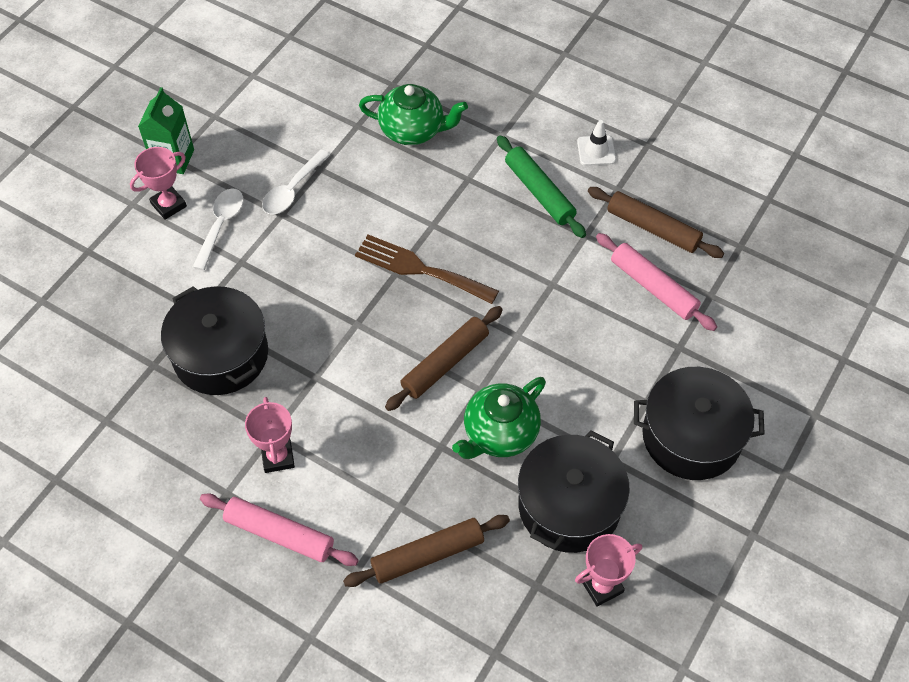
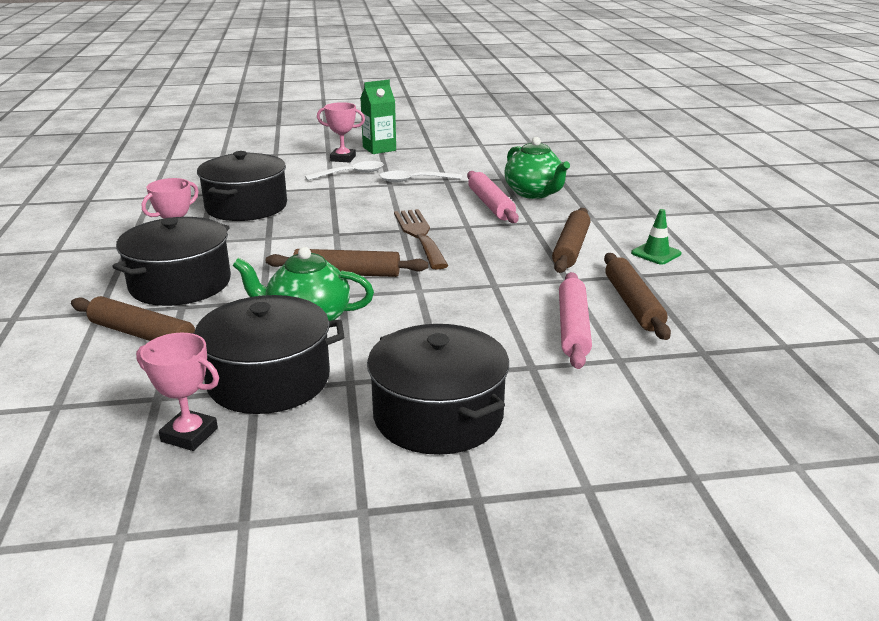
camera: 50 degrees right, 30 degrees down
pink rolling pin [200,494,359,566] -> pink rolling pin moved to [467,171,519,223]
green rolling pin [497,135,586,238] -> brown rolling pin [552,208,590,273]
white traffic cone [577,120,616,166] -> green traffic cone [631,209,681,265]
none -> black pot [112,217,231,306]

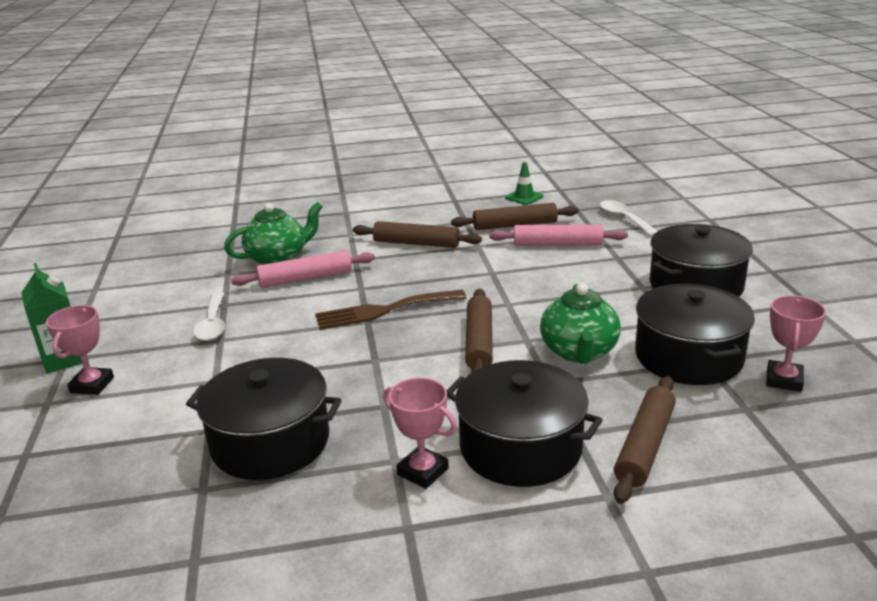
camera: 90 degrees left, 0 degrees up
white spoon [305,161,384,181] -> white spoon moved to [600,200,657,236]
green traffic cone [631,209,681,265] -> green traffic cone moved to [505,162,544,205]

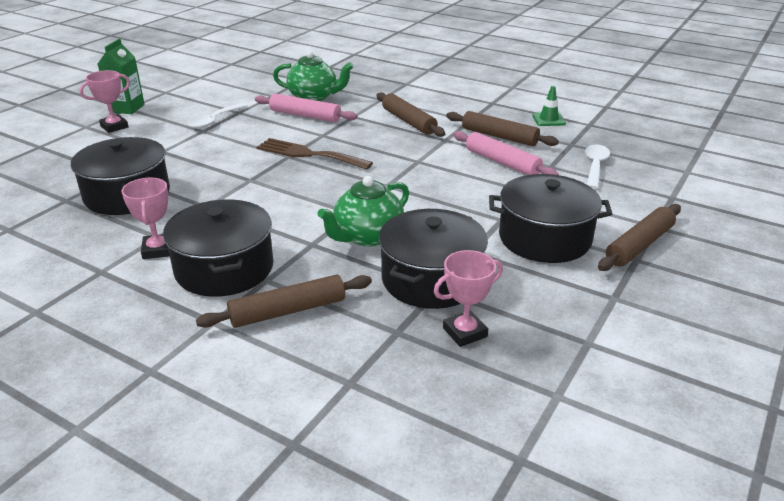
camera: 40 degrees right, 5 degrees up
brown rolling pin [465,289,493,372] -> brown rolling pin moved to [598,204,681,271]

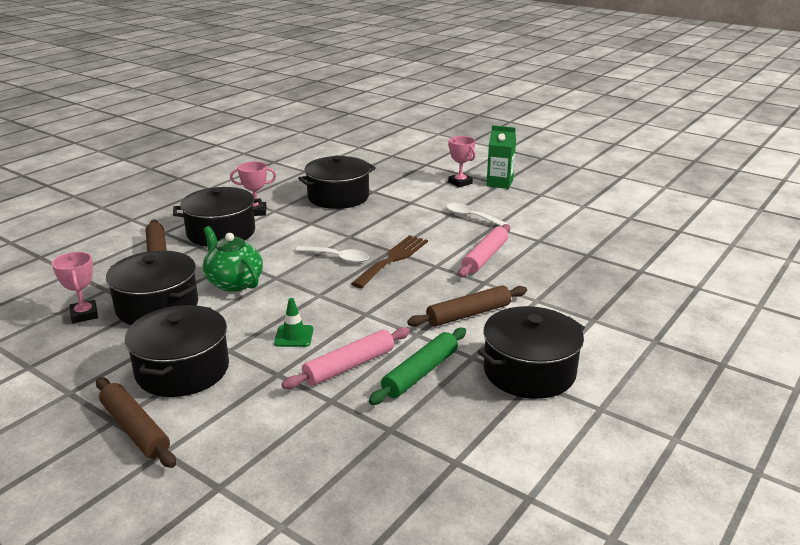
camera: 95 degrees right, 5 degrees down
green teapot [273,51,354,101] -> none
brown rolling pin [446,111,559,146] -> green rolling pin [369,328,466,405]
green traffic cone [532,86,566,126] -> green traffic cone moved to [274,298,313,347]
white spoon [585,145,610,189] -> white spoon moved to [295,246,369,263]
none -> black pot [478,306,585,399]

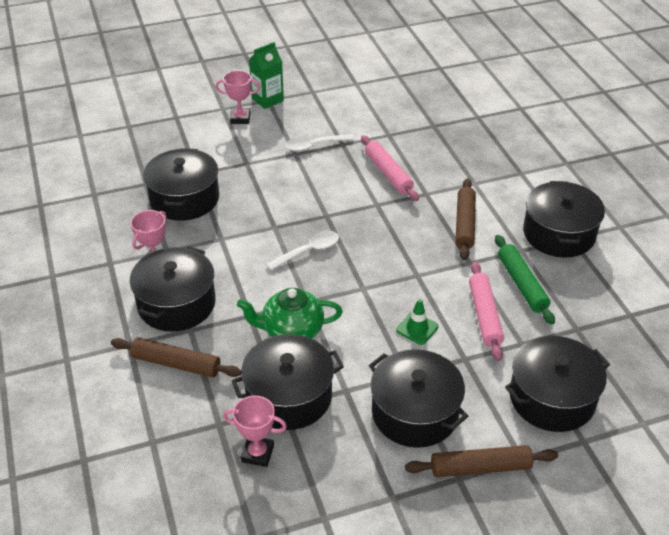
camera: 55 degrees left, 15 degrees up
brown fork [351,235,428,288] -> none
none -> black pot [505,336,610,432]

